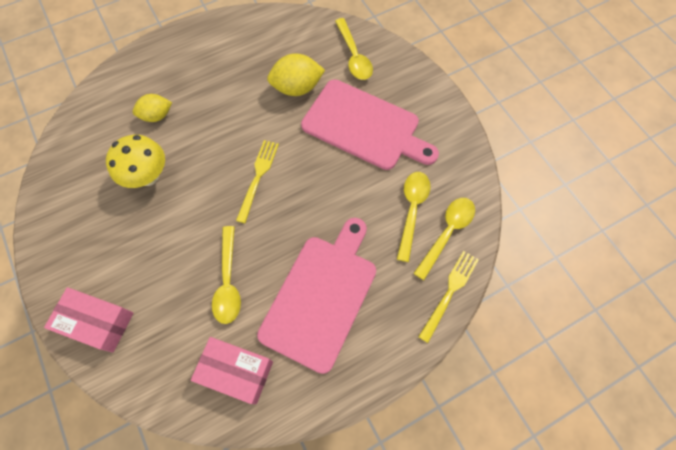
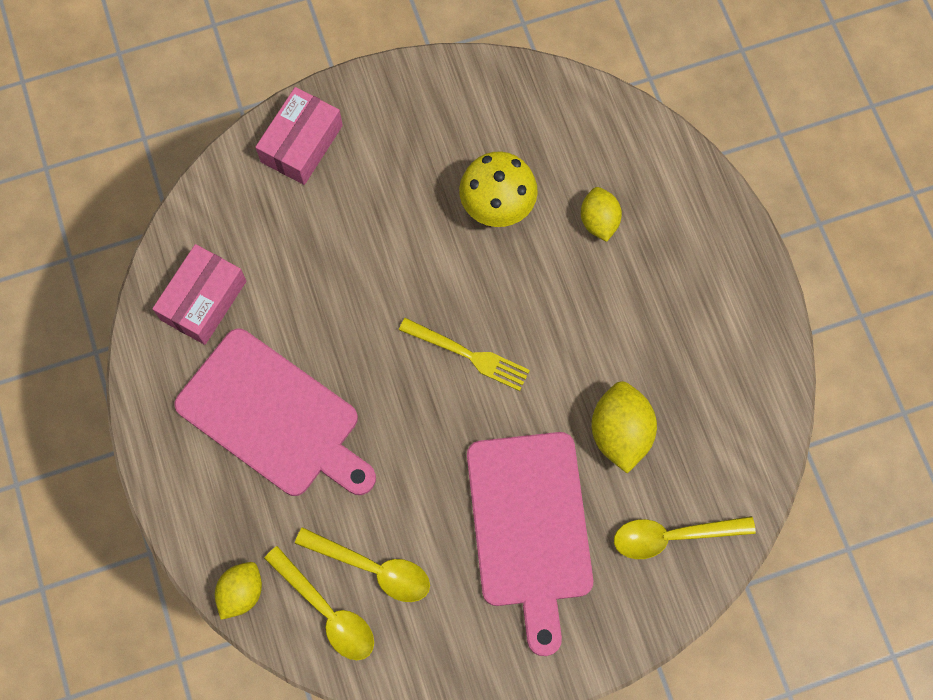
camera: 100 degrees right, 5 degrees up
yellow spoon [212,226,241,324] -> none
pink cutting board [301,79,439,170] -> pink cutting board turned 45 degrees counterclockwise [467,432,593,656]
yellow fork [418,251,479,343] -> yellow lemon [215,562,262,620]

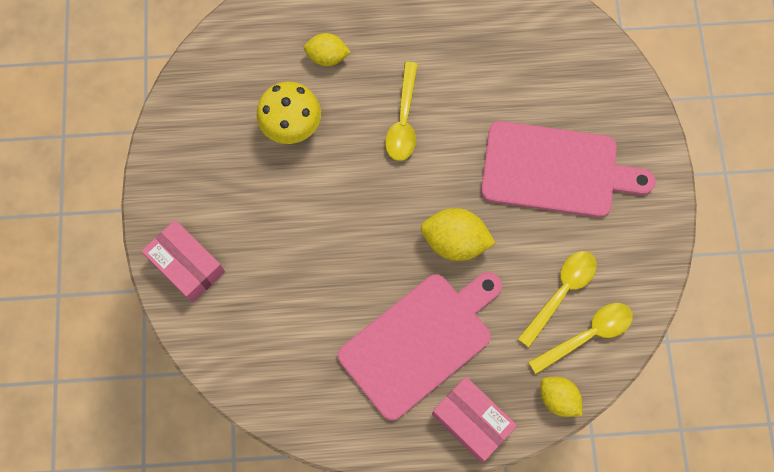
camera: 75 degrees left, 0 degrees up
pink box [152,244,246,345] -> pink box moved to [432,377,517,463]
yellow fork [399,318,530,391] -> none
yellow lemon [591,381,657,474] -> yellow lemon moved to [421,208,496,261]
yellow spoon [614,516,756,559] -> yellow spoon moved to [385,62,418,161]

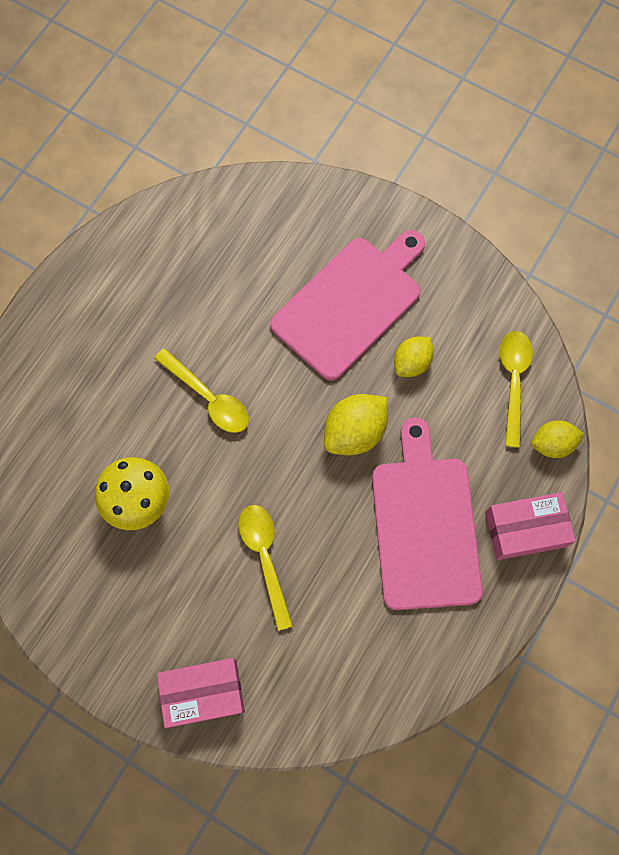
camera: 55 degrees left, 0 degrees up
yellow lemon [304,33,351,66] -> yellow lemon moved to [394,337,434,377]
yellow spoon [518,251,597,348] -> yellow spoon moved to [238,505,293,631]

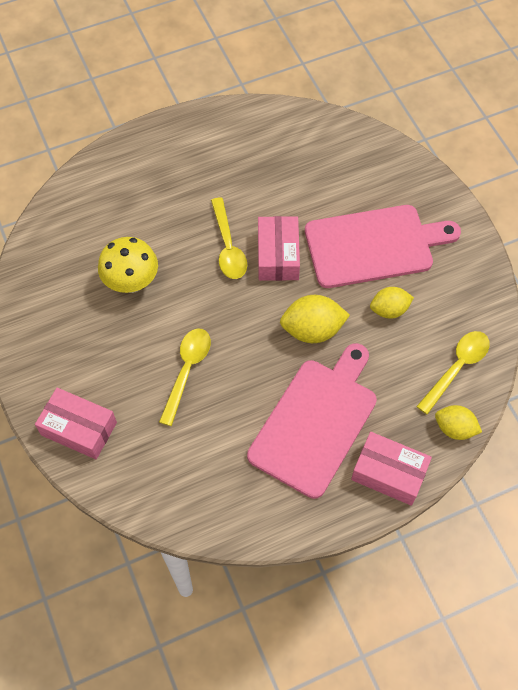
camera: 35 degrees right, 10 degrees down
none -> pink box [258,216,300,281]

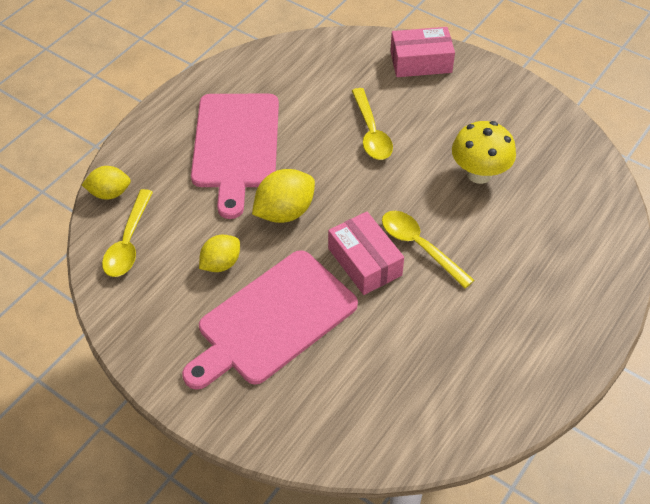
camera: 150 degrees right, 10 degrees down
pink box [351,432,432,506] -> none

